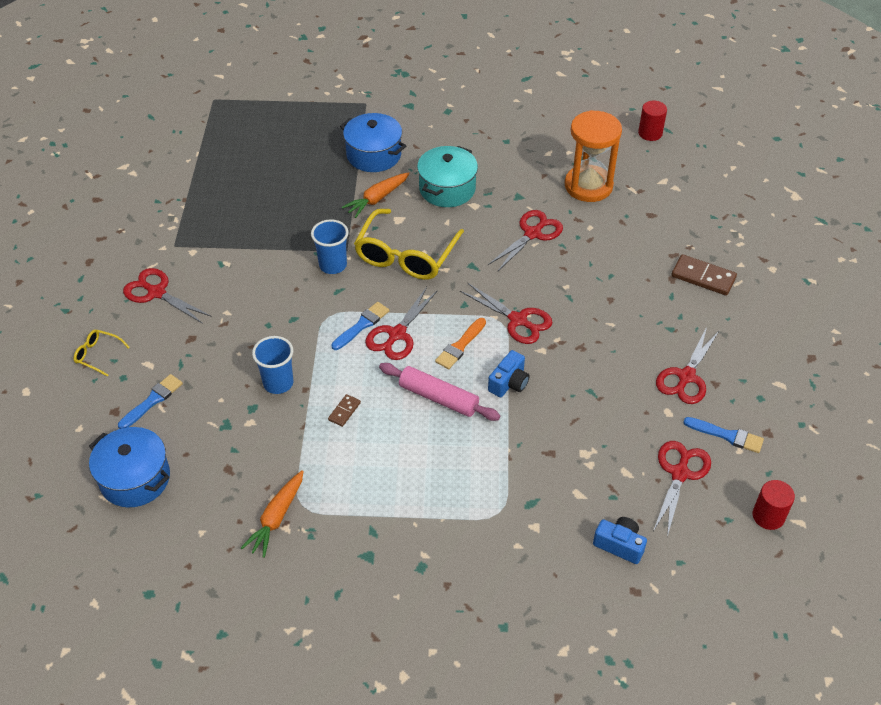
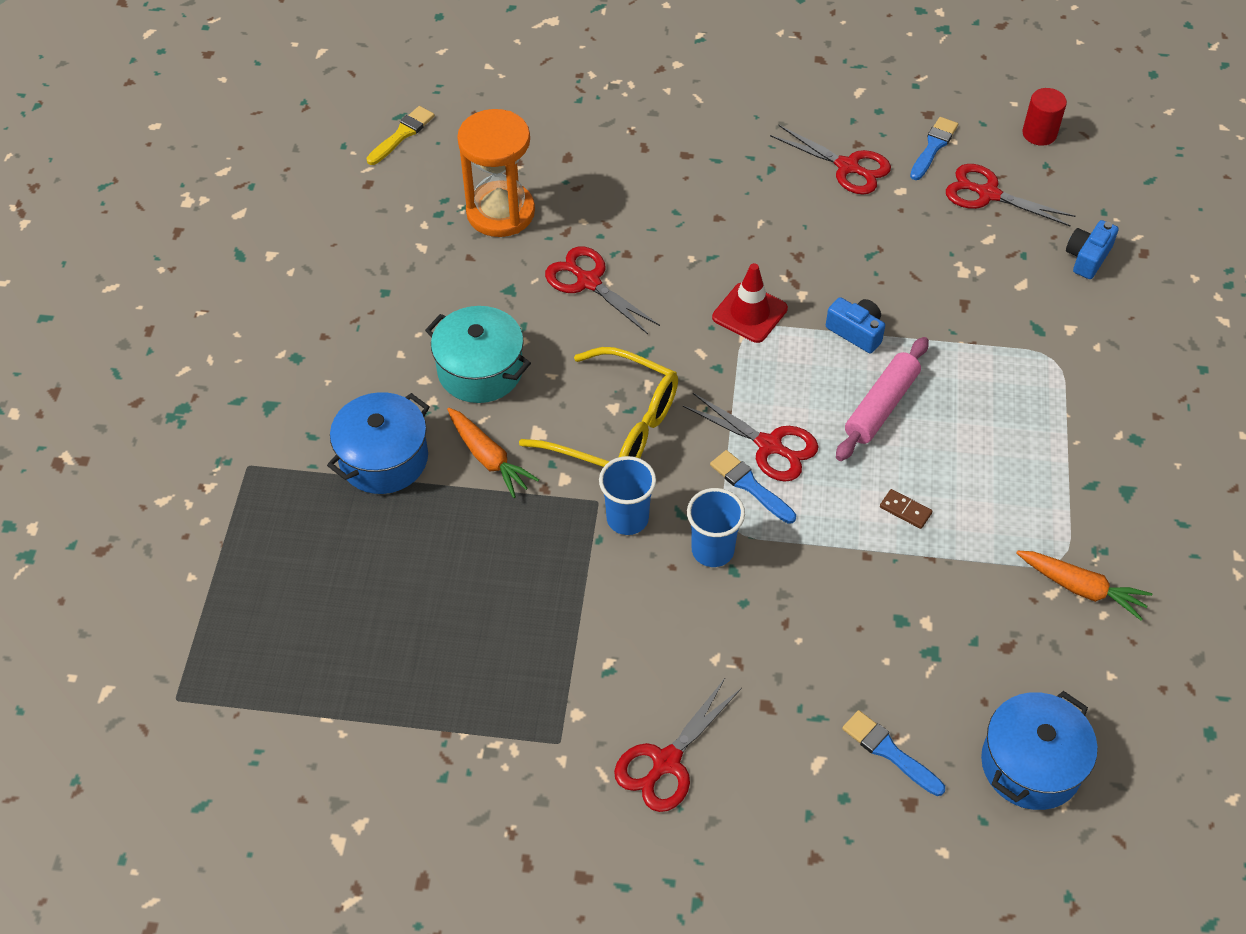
camera: 85 degrees left, 5 degrees up
yellow glasses [74,330,129,377] -> none
blue cup [252,336,293,394] -> blue cup moved to [687,488,745,567]
orange brush [435,318,486,369] -> none
red scissors [460,283,553,344] -> red traffic cone [712,263,788,343]
red cylinder [638,100,667,141] -> yellow brush [366,106,435,165]
brown domino [671,254,737,296] -> none

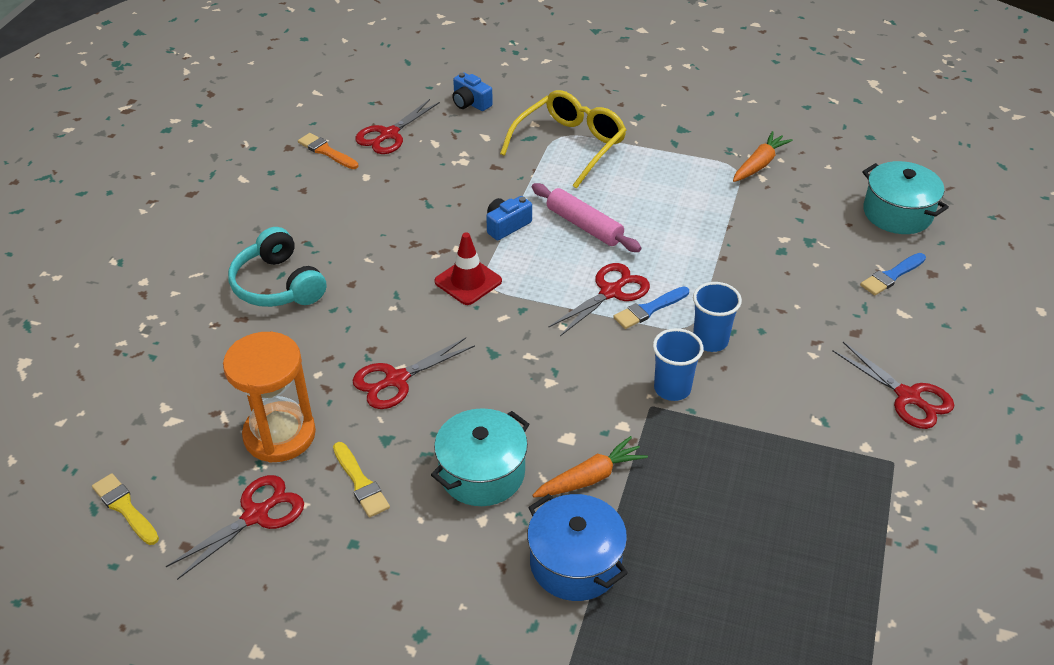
camera: 80 degrees left, 10 degrees down
yellow glasses [519,347,678,467] -> yellow glasses moved to [500,90,627,189]
red scissors [770,125,891,195] -> red scissors moved to [166,475,304,580]
brown domino [880,489,932,529] -> none
blue brush [910,117,958,180] -> orange brush [298,133,359,169]
blue pot [981,691,1097,810] -> turquoise pot [862,161,949,234]
red cylinder [1022,88,1067,146] -> none
none -> turquoise headphones [228,227,326,307]
none -> yellow brush [333,442,390,518]

